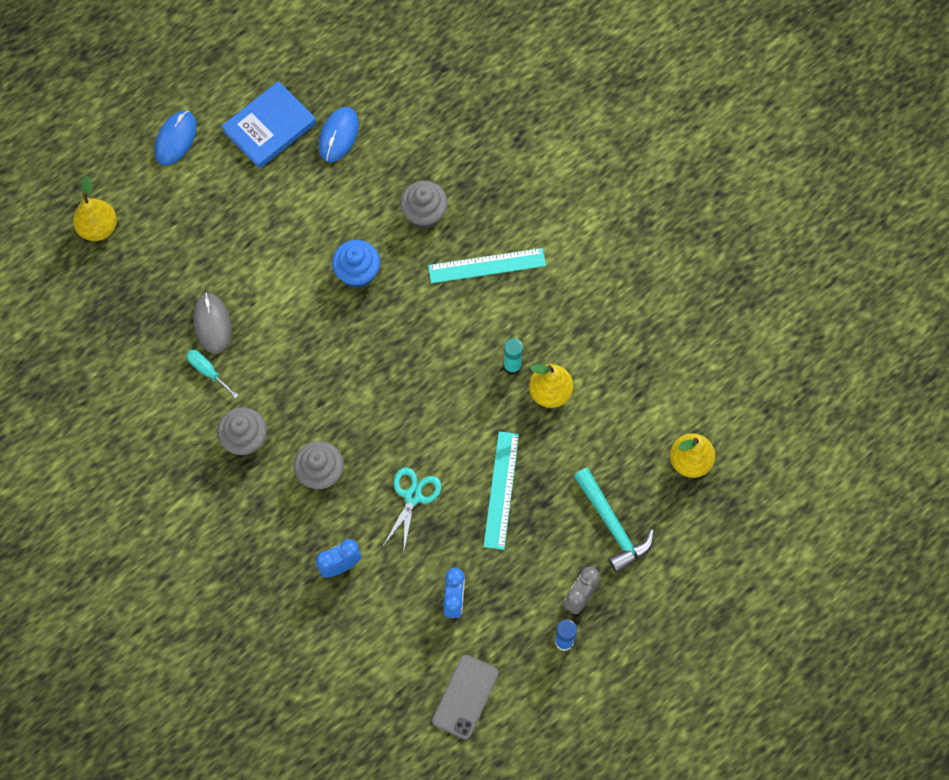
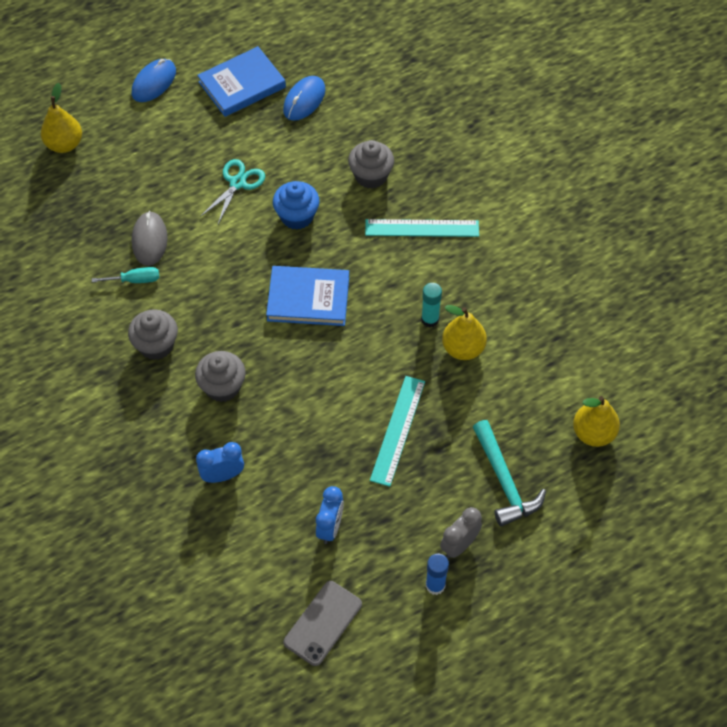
camera: 10 degrees right, 10 degrees down
turquoise screwdriver [186,350,239,399] -> turquoise screwdriver turned 120 degrees clockwise [92,267,159,283]
turquoise scissors [383,467,441,554] -> turquoise scissors moved to [200,159,265,224]
none -> blue book [266,266,349,326]

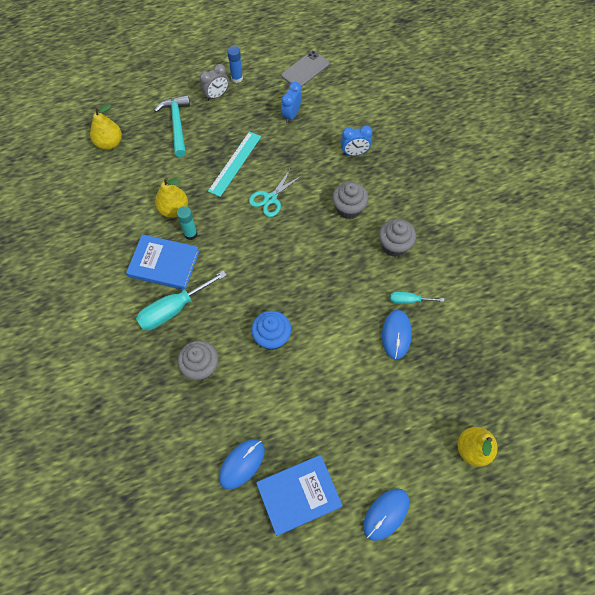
camera: 170 degrees left, 5 degrees up
grey mouse [132,211,168,266] -> blue mouse [382,310,412,360]
turquoise scissors [200,159,265,224] -> turquoise scissors moved to [249,168,303,217]
blue book [266,266,349,326] -> blue book moved to [126,234,199,290]
turquoise ruler [365,219,479,237] -> turquoise screwdriver [136,270,227,331]

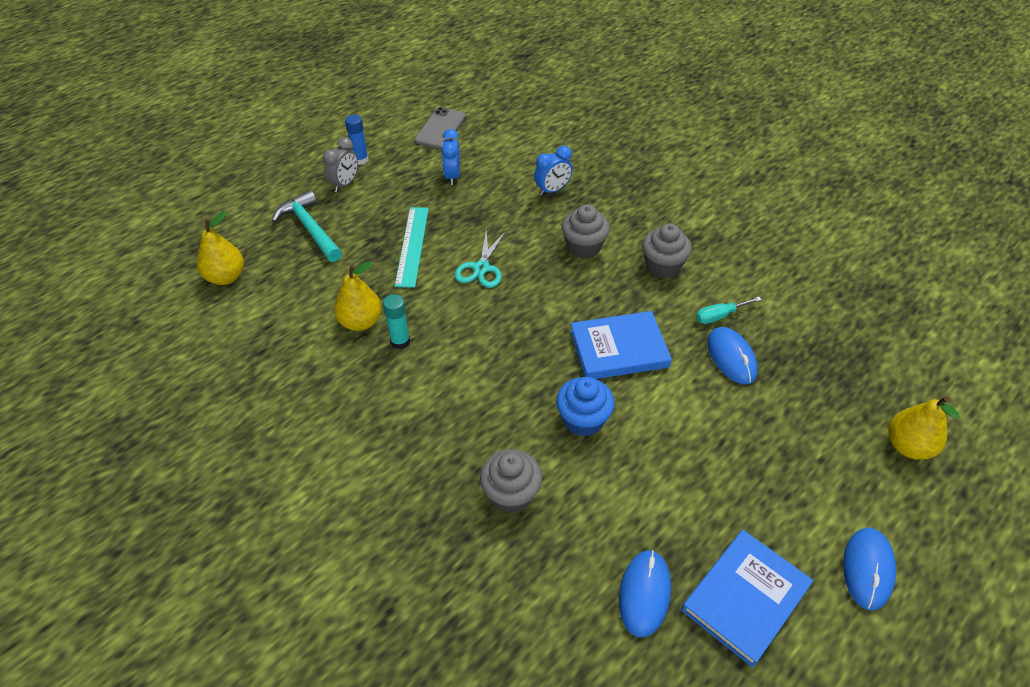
camera: 25 degrees left, 15 degrees down
blue book [126,234,199,290] -> blue book moved to [570,311,672,379]
turquoise screwdriver [136,270,227,331] -> none

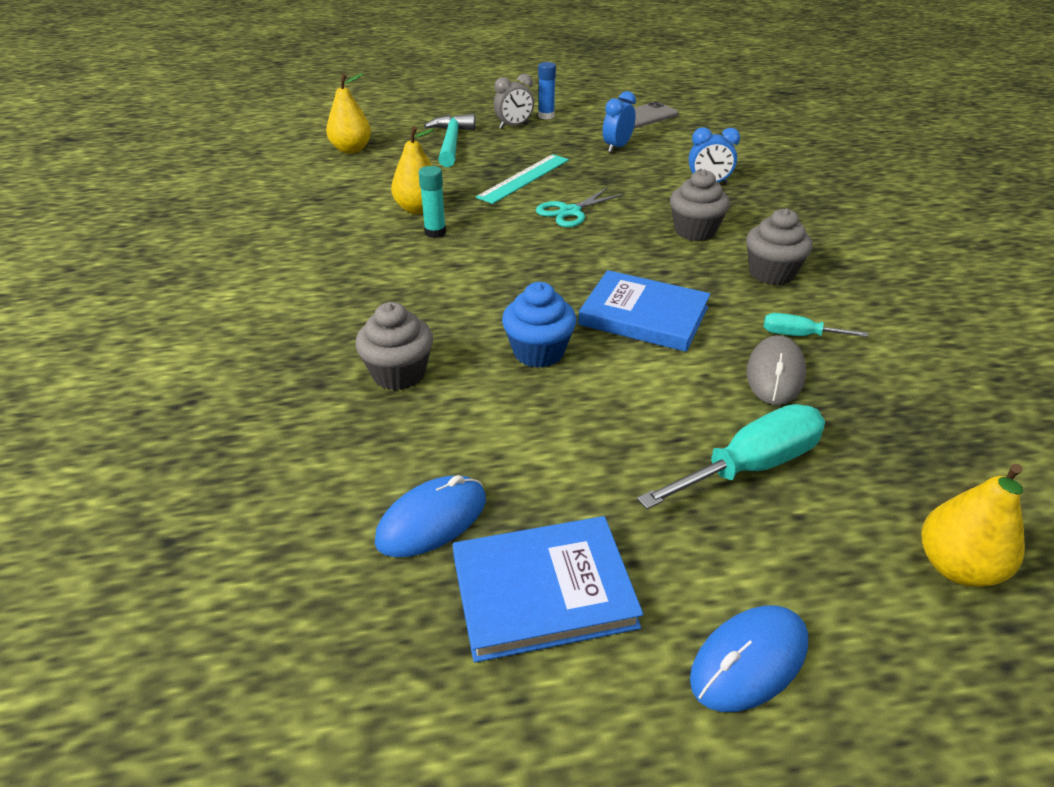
camera: 35 degrees right, 10 degrees down
blue mouse [707,327,758,384] -> grey mouse [747,335,806,405]
none -> turquoise screwdriver [637,404,825,509]

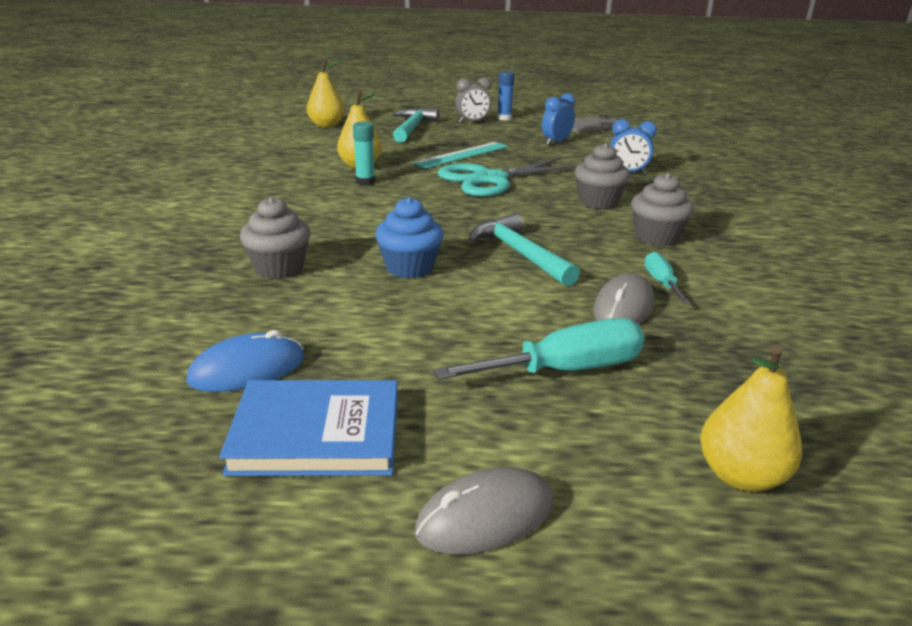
camera: 10 degrees right, 10 degrees down
turquoise scissors [536,187,625,227] -> turquoise scissors [438,157,577,197], size x1.72
blue book [578,270,710,352] -> turquoise hammer [469,213,580,286]
blue mouse [690,605,808,712] -> grey mouse [414,467,554,555]
turquoise screwdriver [764,313,868,337] -> turquoise screwdriver turned 60 degrees clockwise [644,252,690,304]

